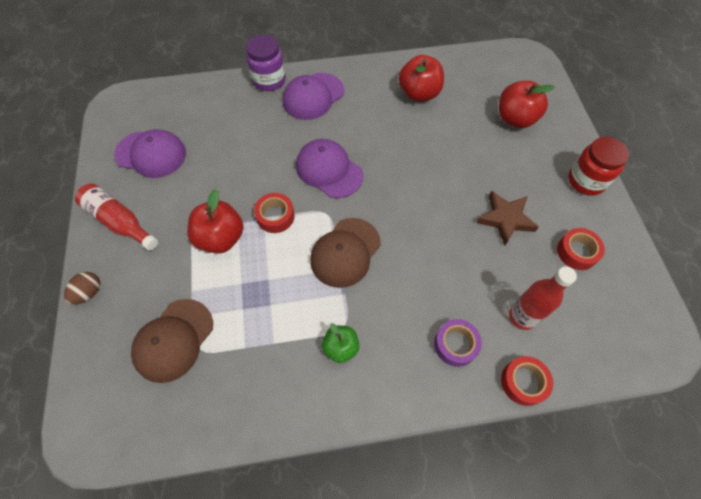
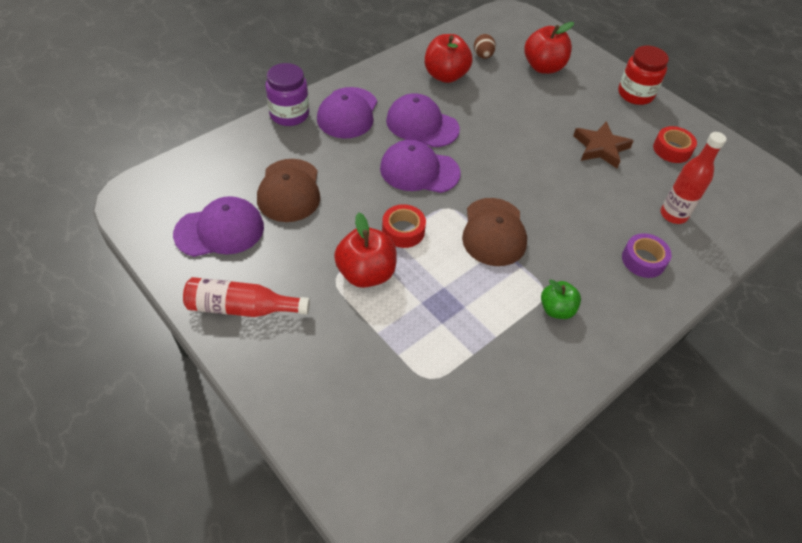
camera: 35 degrees left, 10 degrees down
brown egg [64,272,100,305] -> brown egg moved to [474,34,496,59]
brown cap [131,299,213,383] -> brown cap moved to [257,159,320,222]
red tape [501,356,553,406] -> none
none -> purple cap [386,93,460,147]

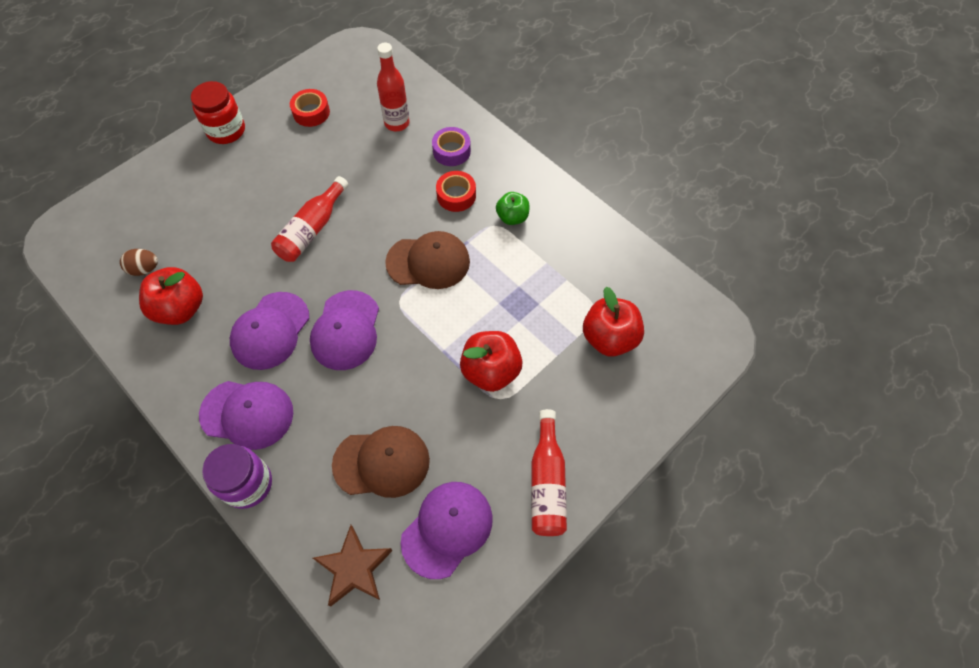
camera: 90 degrees left, 10 degrees up
purple cap [173,196,264,257] -> purple cap turned 60 degrees clockwise [401,482,493,579]
red tape [382,204,426,248] -> red tape moved to [436,171,476,212]
red apple [524,22,574,74] -> red apple moved to [583,287,644,357]
brown star [573,121,634,168] -> brown star moved to [313,525,393,607]
none -> red bottle [271,176,349,262]

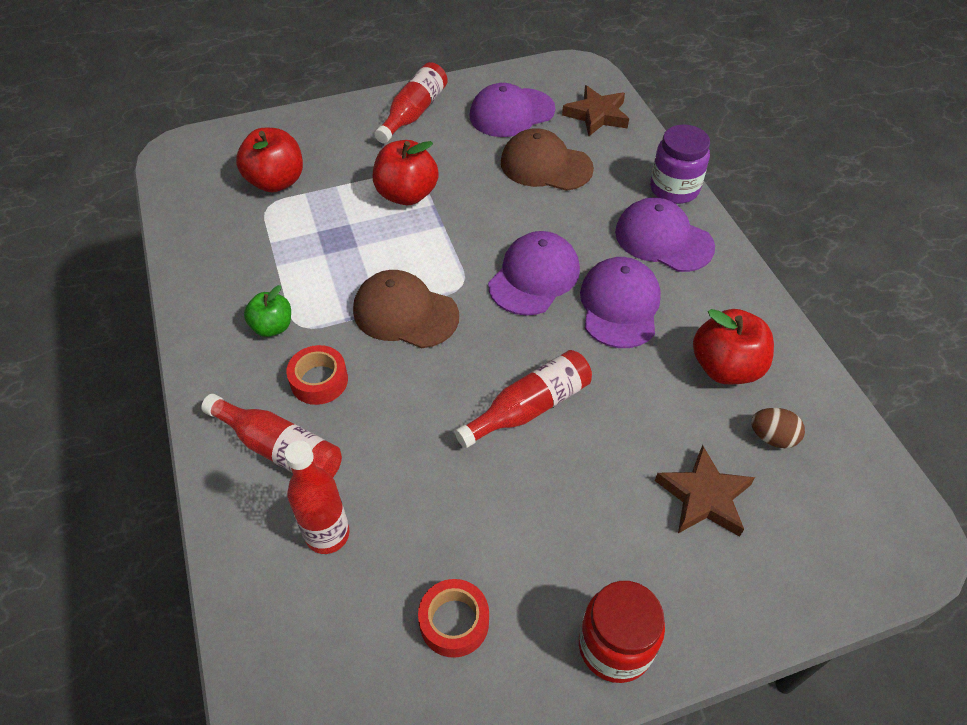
camera: 155 degrees left, 10 degrees down
purple cap [230,292,309,370] -> purple cap turned 45 degrees counterclockwise [580,257,661,348]
purple tape [432,127,471,166] -> red bottle [201,394,342,477]
none -> brown star [655,445,755,537]

